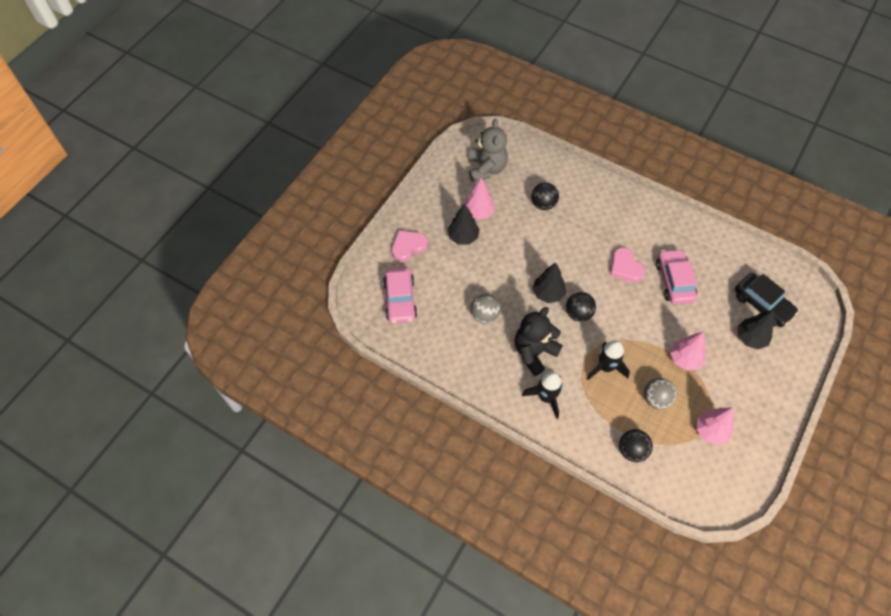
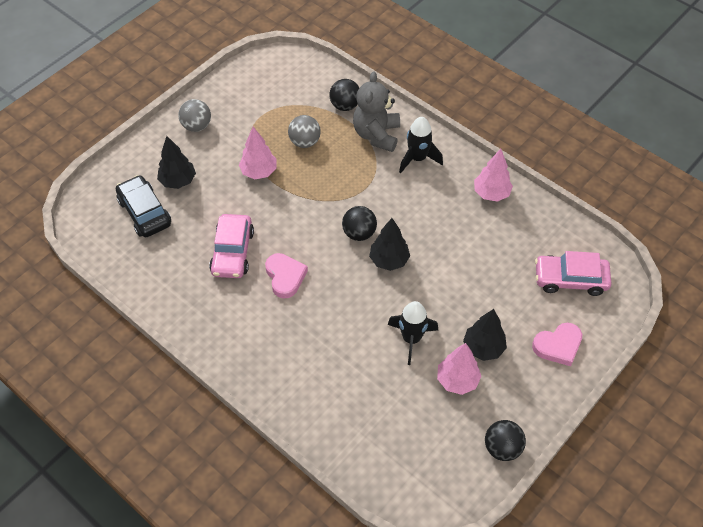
camera: 170 degrees left, 5 degrees down
pink car [383,268,417,324] -> pink car turned 90 degrees counterclockwise [535,251,612,296]
grey teddy bear [469,119,508,182] -> grey teddy bear moved to [353,72,400,152]
grey ball [471,294,500,324] -> grey ball moved to [178,99,211,132]
black teddy bear [515,307,563,376] -> none
black ball [531,182,559,210] -> black ball moved to [485,420,526,461]
black rocket [587,340,630,380] -> black rocket moved to [387,301,438,365]
pink tree [697,408,734,445] -> pink tree moved to [474,149,513,202]

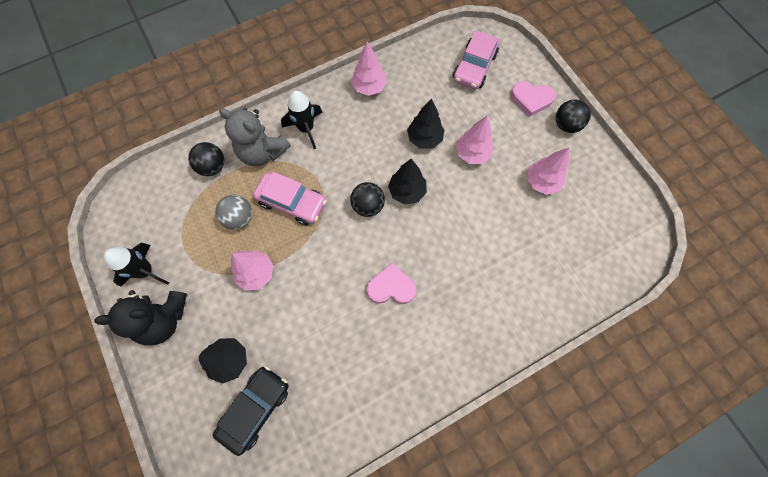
camera: 70 degrees left, 15 degrees up
black car [116,175,171,237] -> black car turned 135 degrees clockwise [213,366,289,456]
grey ball [178,99,211,132] -> black teddy bear [95,290,187,345]
pink car [209,214,254,278] -> pink car moved to [253,172,327,226]
black rocket [387,301,438,365] -> black rocket moved to [104,243,169,287]
black tree [463,309,507,361] -> black tree moved to [407,99,444,148]
black ball [485,420,526,461] -> black ball moved to [556,99,591,133]
pink heart [532,323,582,366] -> pink heart turned 105 degrees clockwise [511,81,556,117]
none -> pink tree [456,116,493,164]

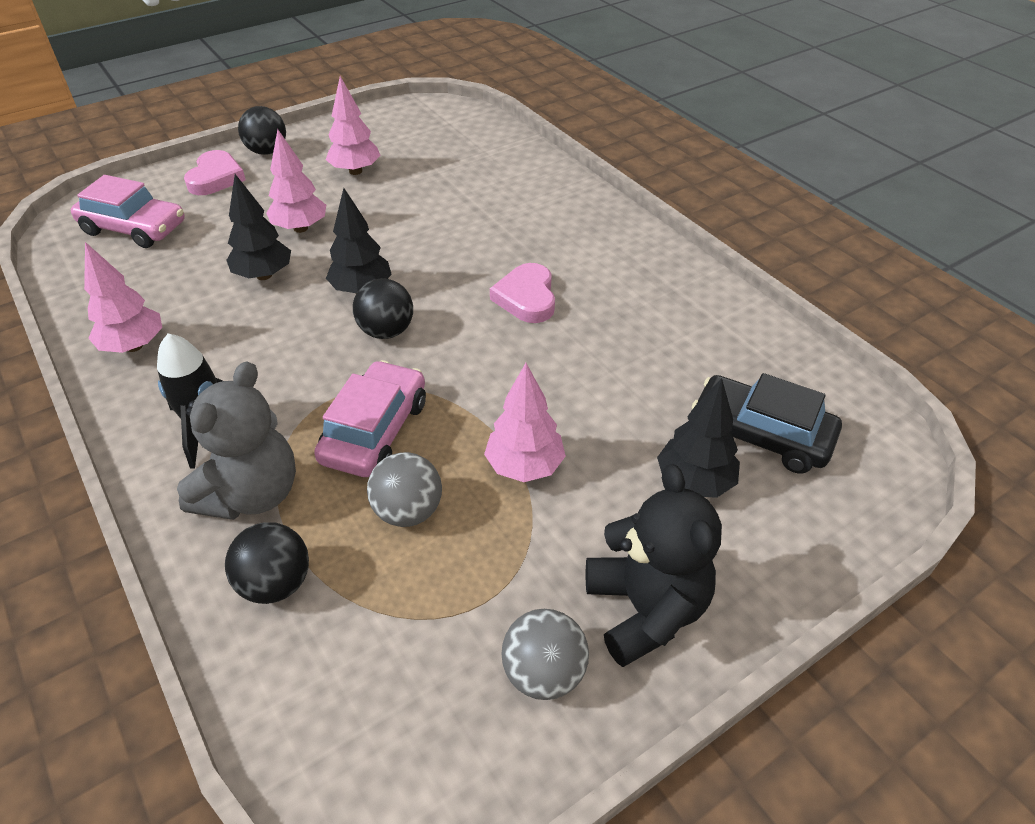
camera: 95 degrees left, 25 degrees down
black rocket [104,243,169,287] -> grey ball [501,609,589,700]

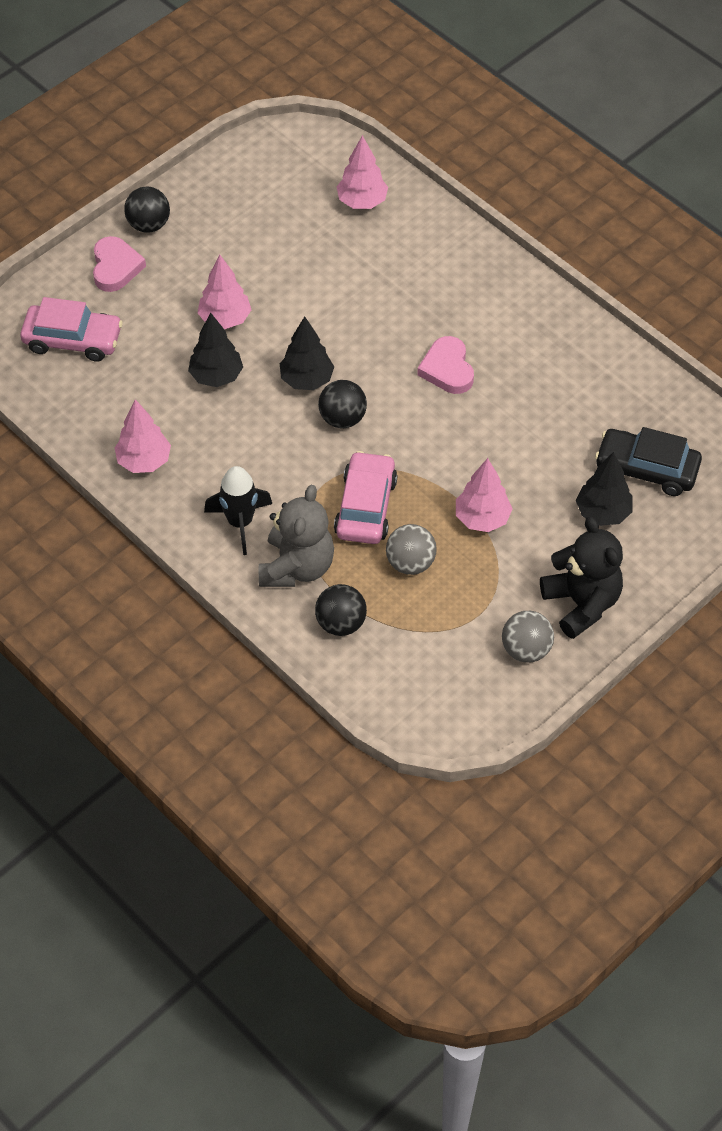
camera: 10 degrees left, 10 degrees up
pink tree [326,76,381,175] -> pink tree moved to [337,135,388,209]

